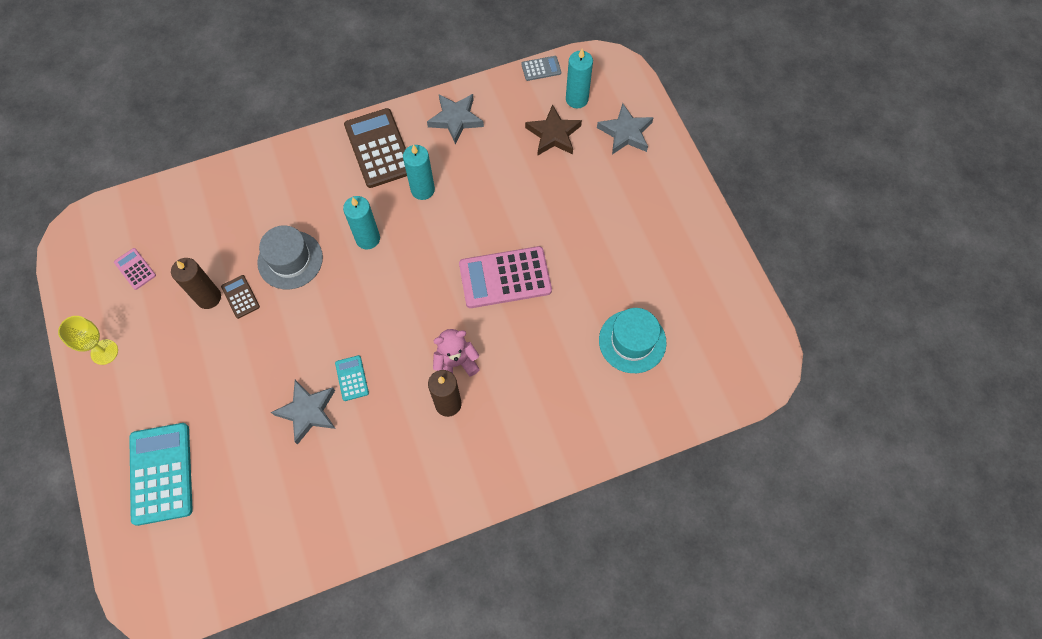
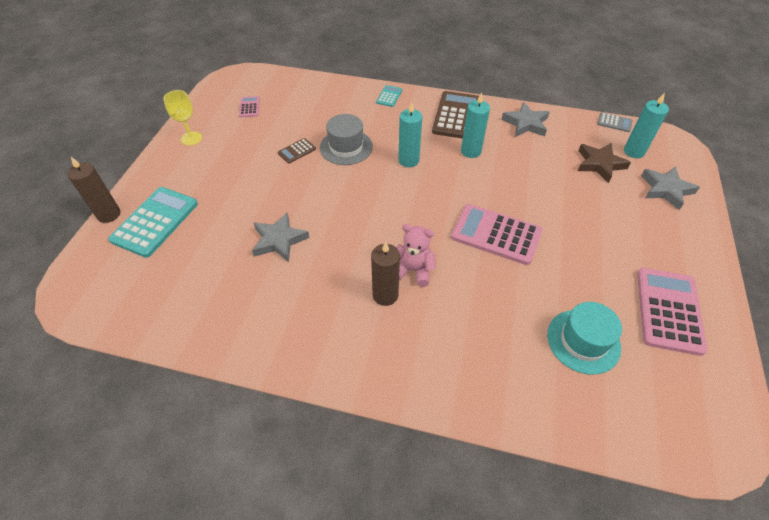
camera: 35 degrees right, 15 degrees down
brown candle [171,258,221,309] -> brown candle moved to [67,157,121,223]
brown calculator [221,275,260,319] -> brown calculator turned 135 degrees counterclockwise [278,138,316,163]
turquoise calculator [335,355,369,401] -> turquoise calculator moved to [376,85,402,107]
none -> pink calculator [637,268,707,356]

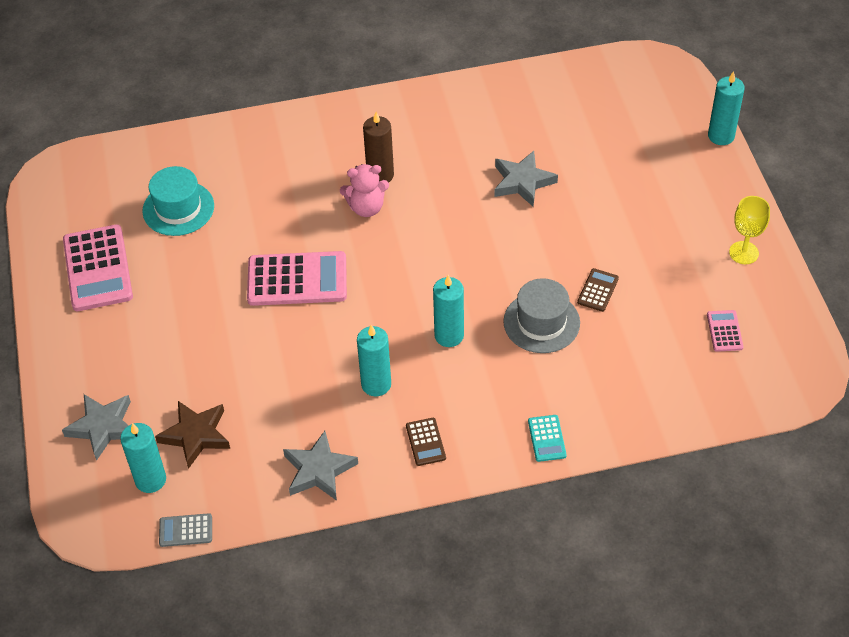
camera: 155 degrees right, 0 degrees up
brown candle [67,157,121,223] -> turquoise candle [708,71,745,145]
turquoise calculator [108,187,198,258] -> none
pink calculator [239,96,260,117] -> pink calculator turned 150 degrees counterclockwise [707,310,744,352]
brown calculator [432,91,479,139] -> brown calculator [406,418,446,466], size x0.47

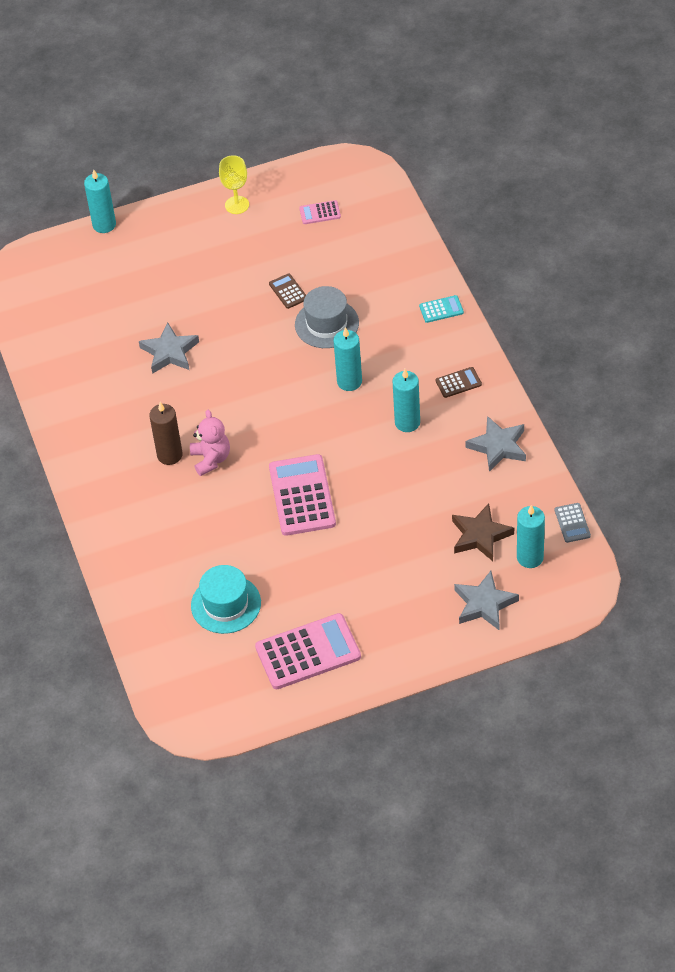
camera: 95 degrees left, 0 degrees up
brown calculator [577,268,619,312] -> brown calculator turned 45 degrees clockwise [269,273,306,309]

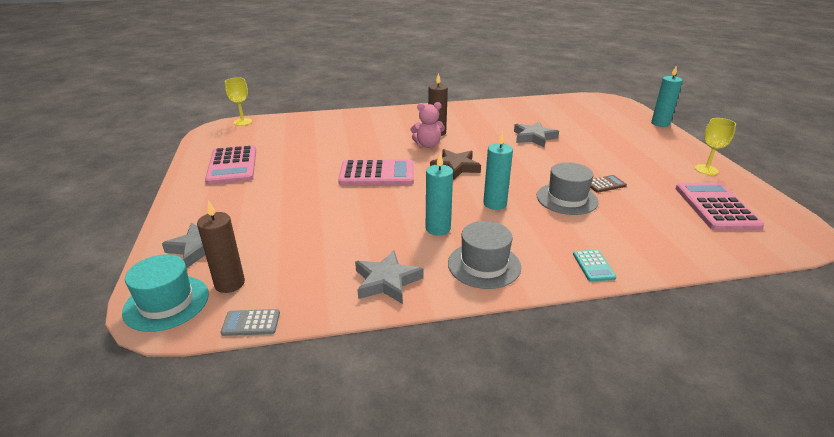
camera: 95 degrees right, 20 degrees down
turquoise hat [191,565,261,634] -> turquoise hat moved to [122,254,209,332]
pink calculator [299,200,341,224] -> pink calculator [676,182,764,230], size x2.11
brown calculator [436,367,482,398] -> grey hat [448,221,521,289]
brown star [452,503,514,561] -> brown star moved to [430,149,481,180]
turquoise candle [517,505,545,568] -> brown candle [197,200,245,293]
none -> yellow goblet [225,77,252,126]

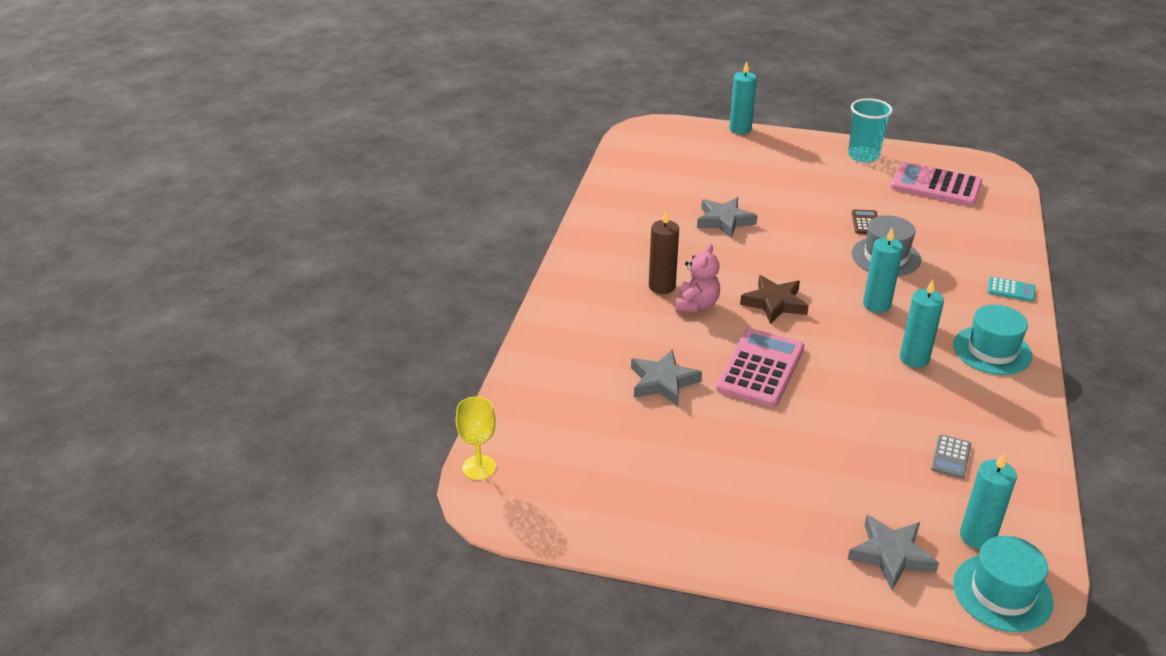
camera: 65 degrees left, 5 degrees up
brown candle [197,200,245,293] -> turquoise candle [960,453,1017,549]
pink calculator [205,145,256,185] -> none
grey calculator [221,309,280,336] -> grey calculator moved to [931,435,971,479]
grey star [355,250,424,304] -> grey star moved to [631,350,702,406]
grey hat [448,221,521,289] -> turquoise hat [953,305,1032,375]
yellow goblet [695,118,736,175] -> turquoise cup [848,98,893,163]

